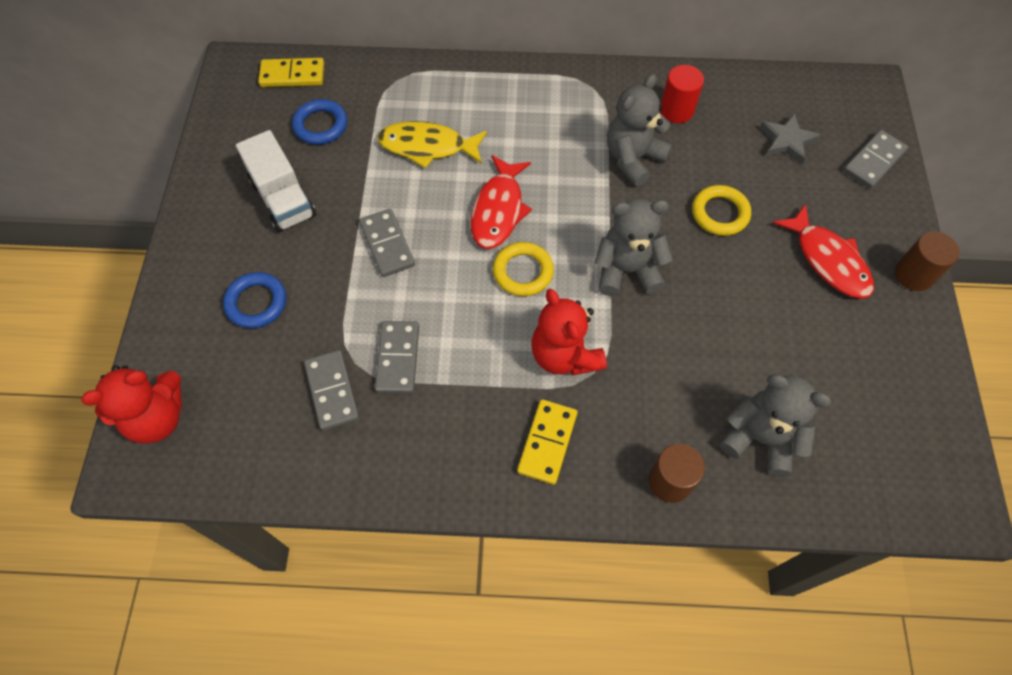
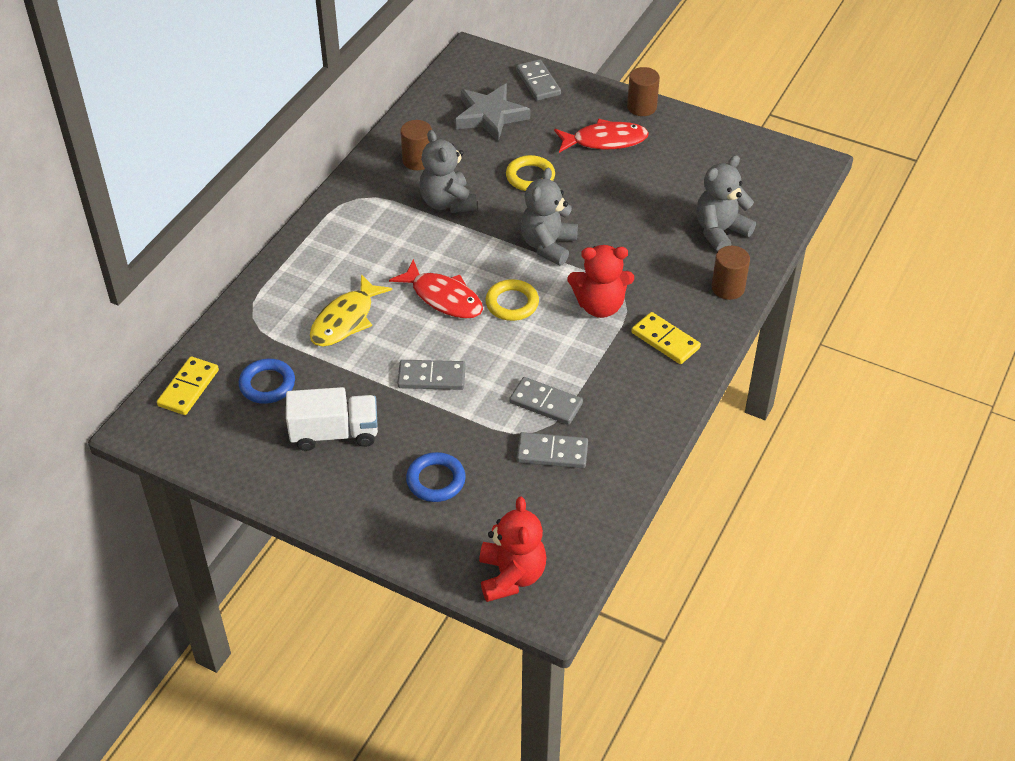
camera: 65 degrees left, 15 degrees down
red cylinder [660,65,704,123] -> brown cylinder [400,120,432,170]
grey star [760,113,821,165] -> grey star [454,84,530,142], size x1.53

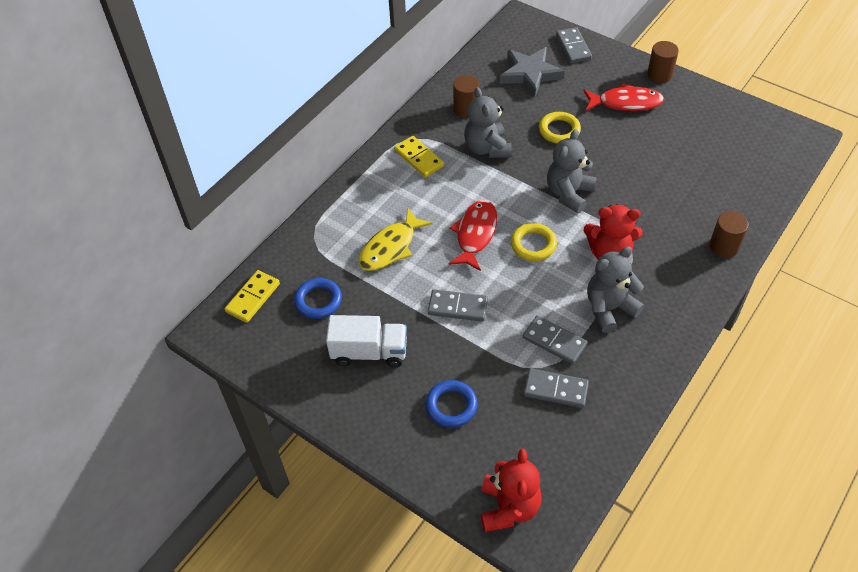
camera: 10 degrees right, 5 degrees up
red fish [389,259,483,319] -> red fish turned 120 degrees counterclockwise [448,200,497,271]
yellow domino [631,312,701,364] -> yellow domino moved to [394,136,444,177]
grey teddy bear [696,155,756,252] -> grey teddy bear moved to [587,246,644,333]

